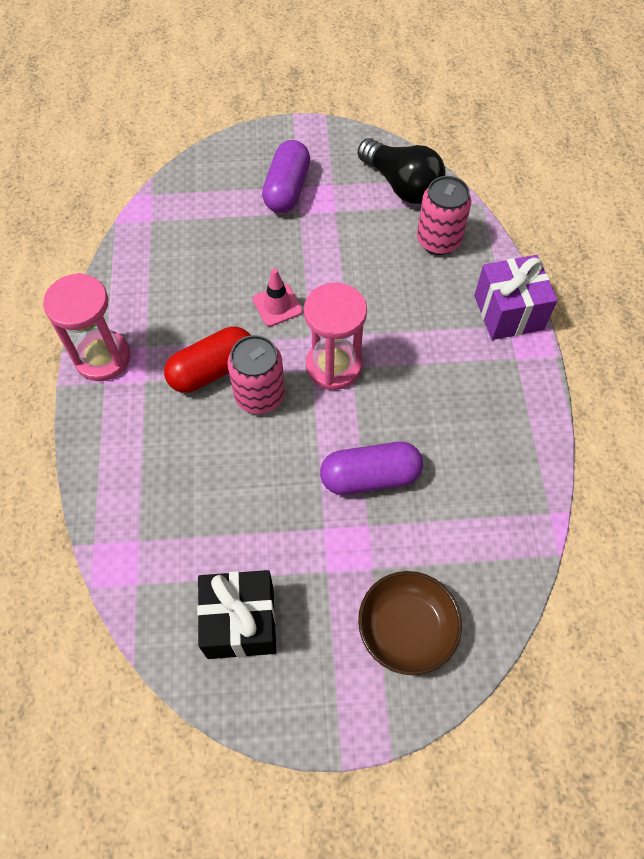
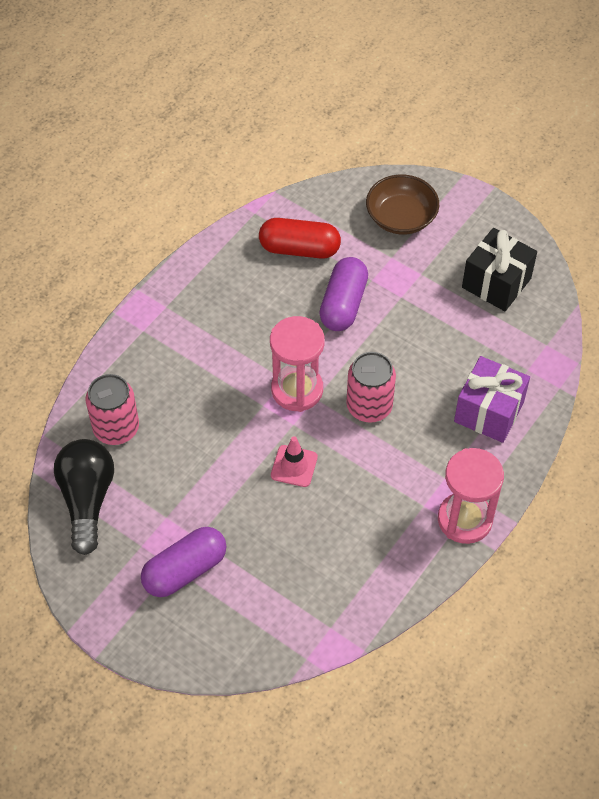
camera: 140 degrees left, 5 degrees down
red capsule [164,326,250,393] -> red capsule moved to [259,218,341,259]
purple capsule [320,442,423,495] -> purple capsule turned 75 degrees clockwise [319,257,368,331]
purple gift [474,255,558,340] -> purple gift moved to [454,356,530,443]

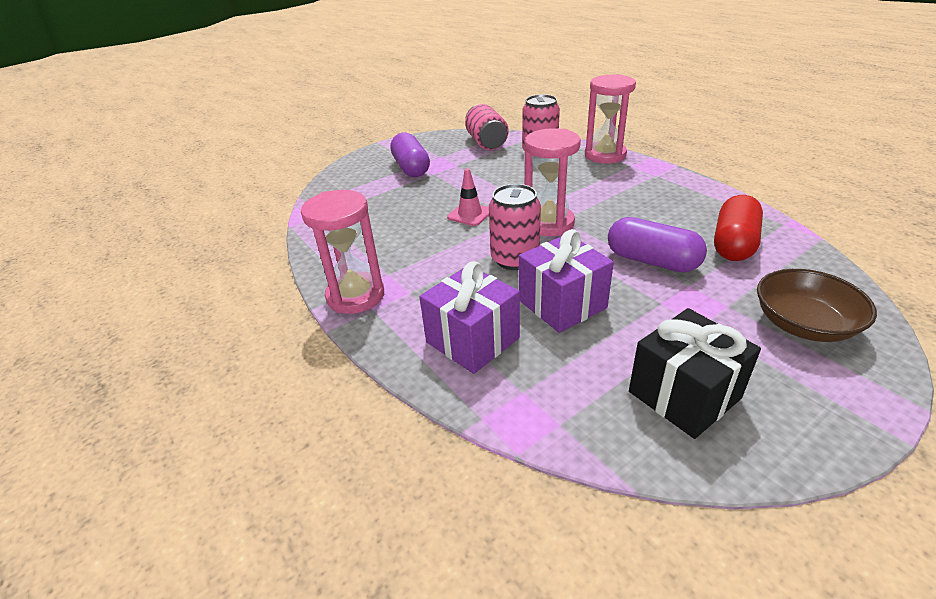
camera: 110 degrees right, 20 degrees down
black light bulb [54,439,114,555] -> pink can [465,104,509,150]
none -> purple gift [519,229,614,333]
none -> pink hourglass [585,74,636,164]

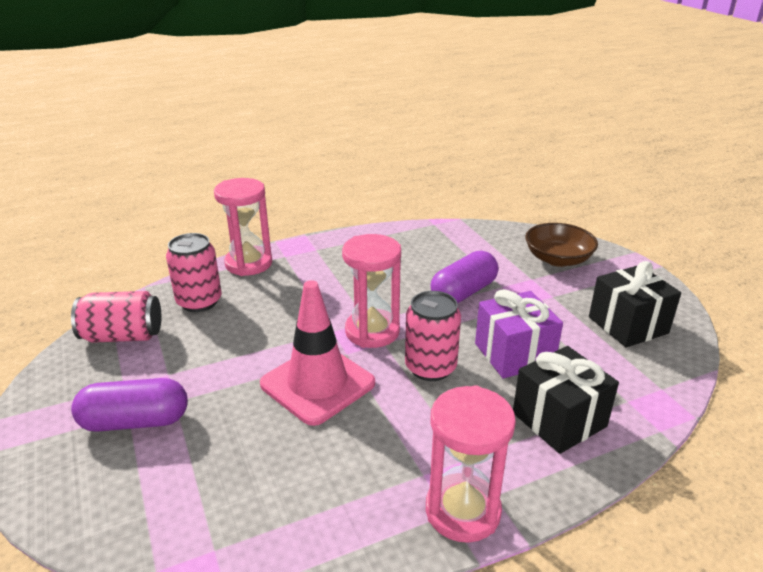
camera: 80 degrees left, 5 degrees down
purple gift [419,261,520,374] -> black gift [513,346,619,454]
pink traffic cone [447,168,489,226] -> pink traffic cone [260,280,375,426], size x1.94
red capsule [714,195,763,261] -> none

